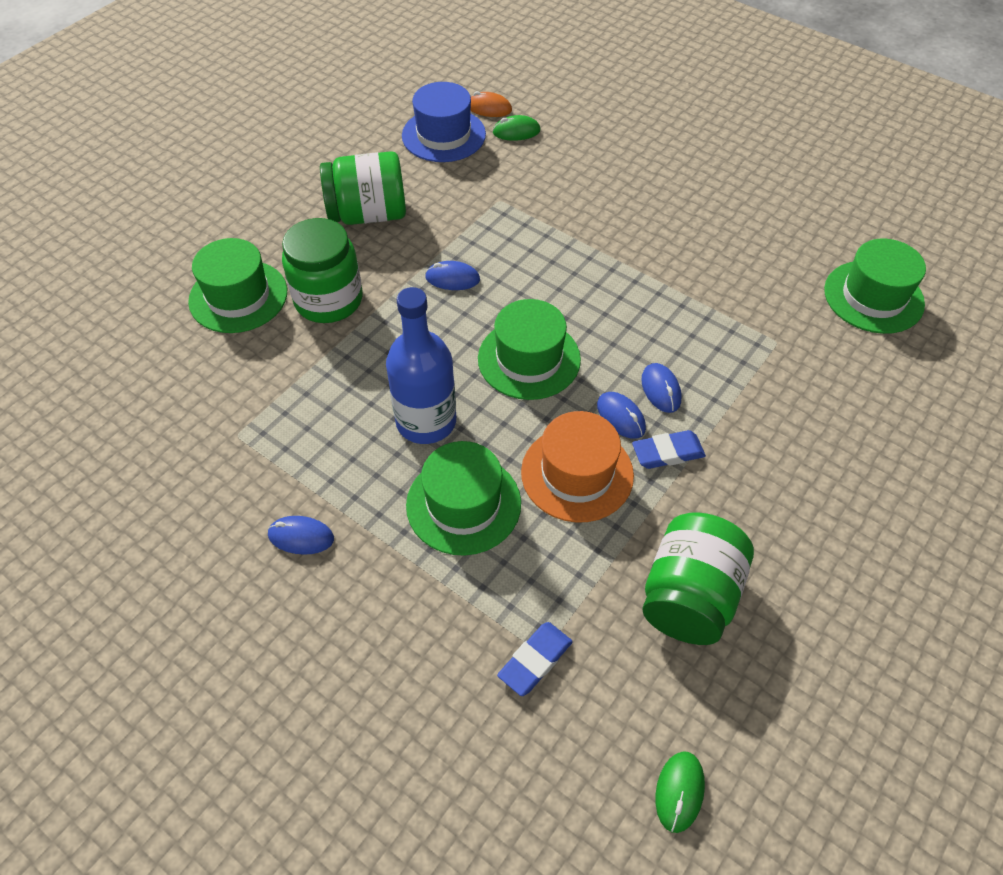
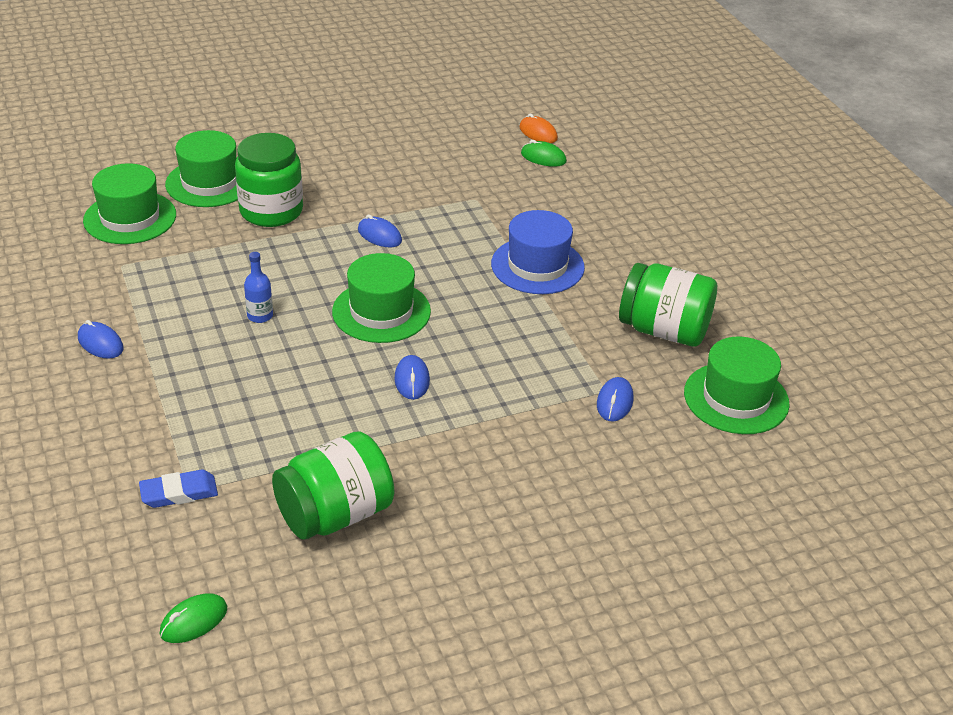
camera: 30 degrees right, 15 degrees down
green jar [320,151,406,225] -> green jar moved to [619,263,717,347]
blue bottle [386,287,456,444] -> blue bottle [244,252,273,323], size x0.46
blue hat [402,82,486,162] -> blue hat moved to [491,210,585,294]
green hat [406,441,521,556] -> green hat moved to [83,163,176,244]
orange hat [521,411,634,523] -> none
blue eraser [632,430,706,469] -> none
blue mouse [641,363,682,413] -> blue mouse moved to [597,377,634,422]

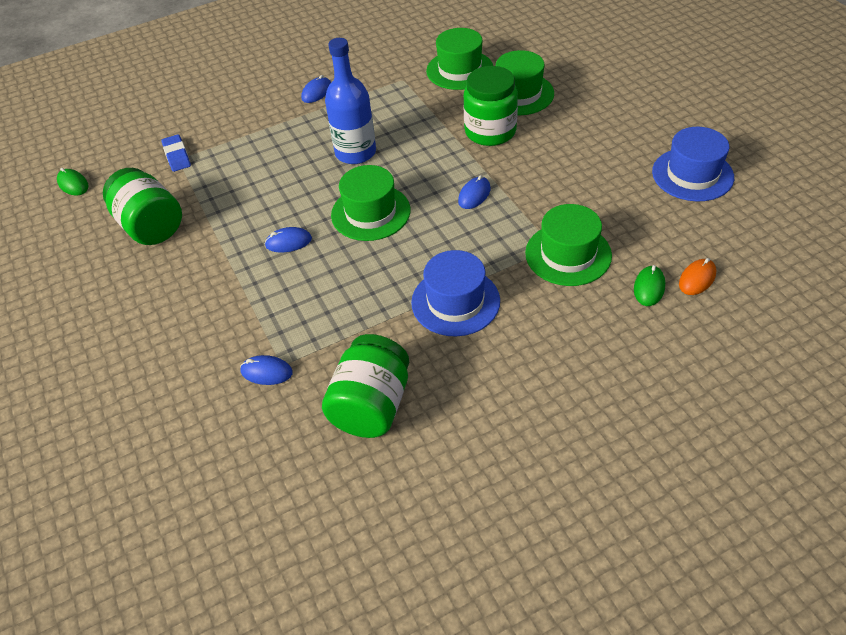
camera: 90 degrees right, 10 degrees up
blue bottle [244,252,273,323] -> blue bottle [325,38,376,164], size x2.17
green hat [684,337,790,434] -> green hat moved to [525,204,612,286]
none -> blue hat [652,127,734,201]

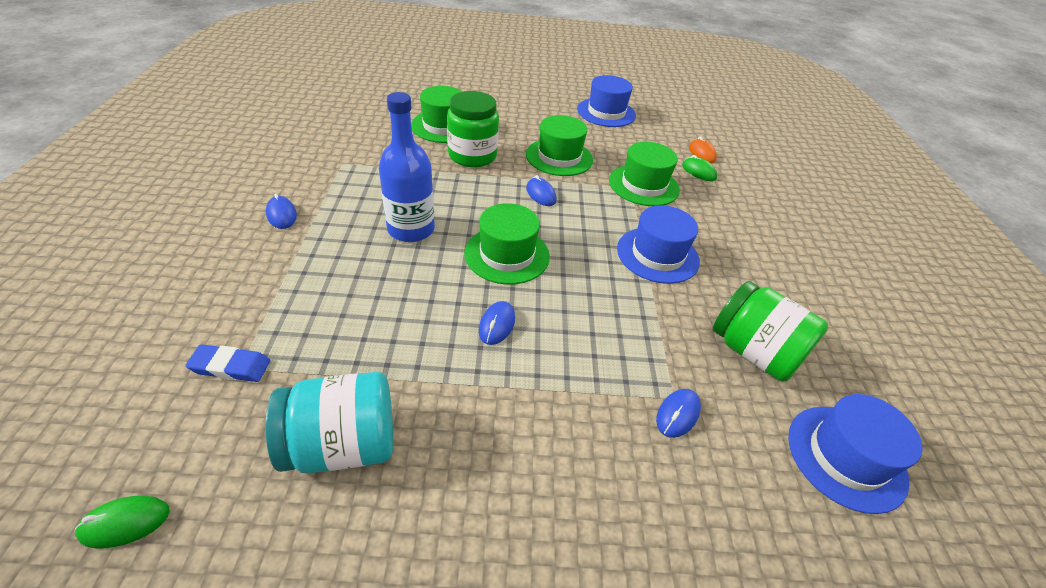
camera: 70 degrees left, 5 degrees down
green jar [103,168,182,245] -> turquoise jar [266,372,393,474]
green hat [426,28,493,90] -> green hat moved to [526,115,593,176]
none -> blue hat [788,394,923,514]

